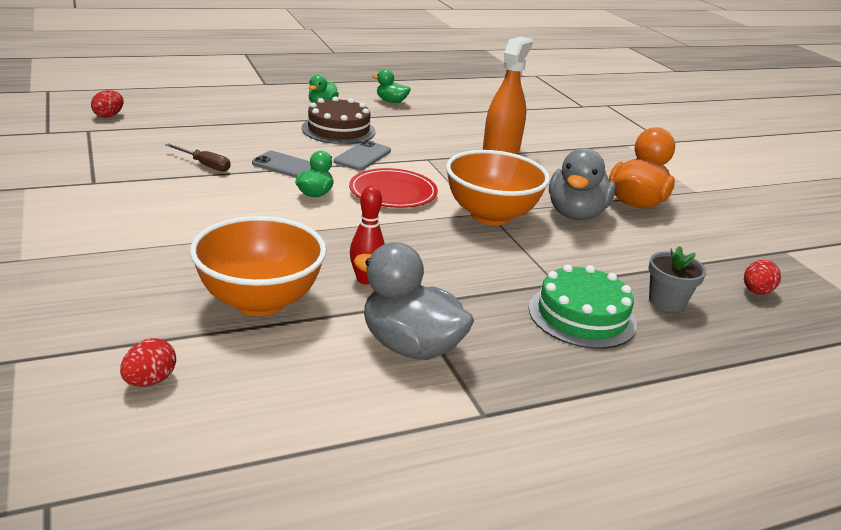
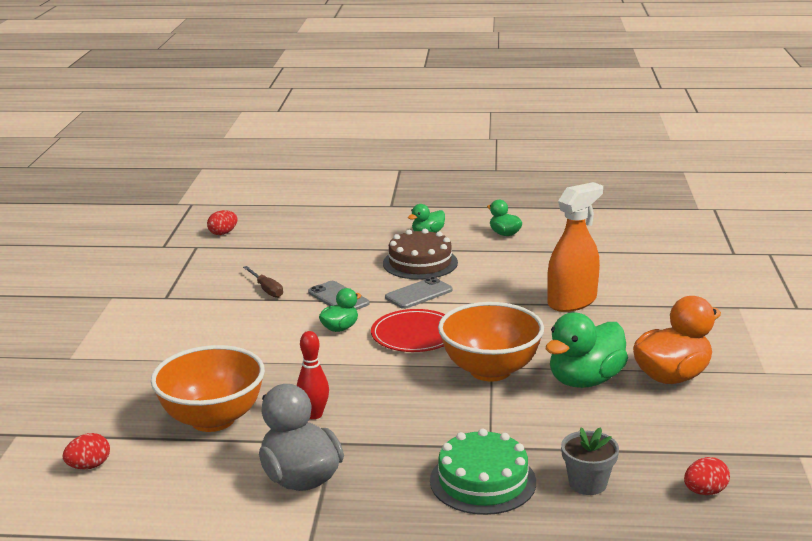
camera: 30 degrees right, 5 degrees down
grey duck [549,148,616,220] -> green duck [546,313,628,388]

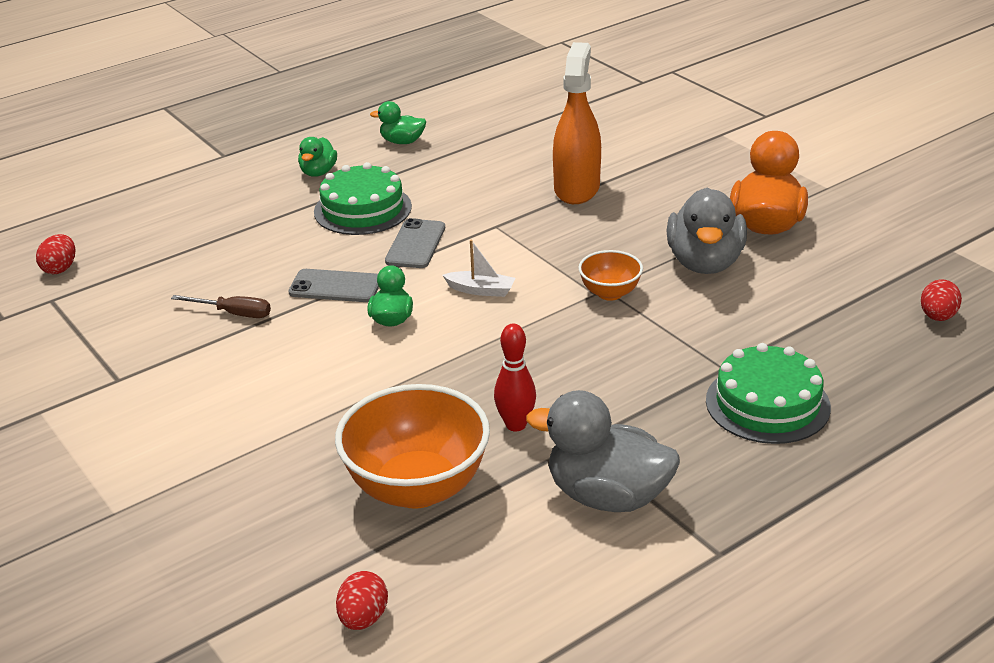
camera: 40 degrees left, 10 degrees up
red plate [371,309,445,352] -> white boat [442,240,515,297]
brown cake [383,229,458,280] -> green cake [314,162,412,235]
orange bowl [438,302,544,382] -> orange bowl [578,250,643,301], size x0.51
green duck [546,313,628,388] -> grey duck [666,188,747,274]
grey flower pot [561,427,619,495] -> none

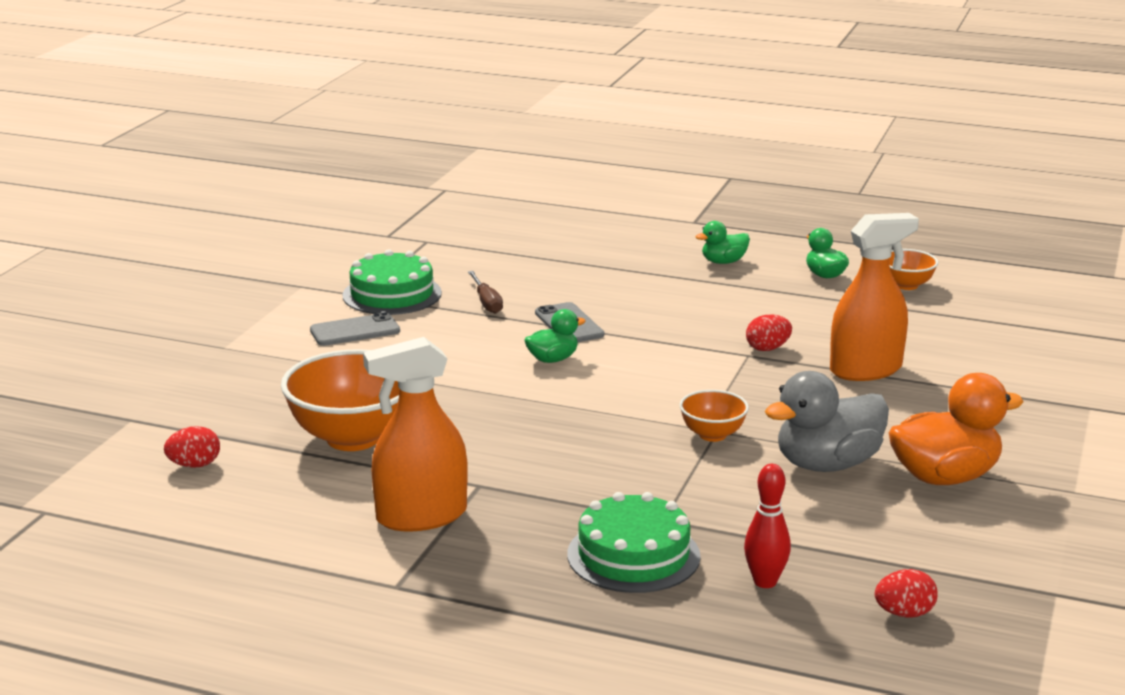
camera: 55 degrees right, 10 degrees down
red egg [36,234,75,274] -> red egg moved to [746,314,792,351]
green cake [314,162,412,235] -> green cake moved to [342,249,442,315]
grey phone [385,218,445,268] -> grey phone moved to [310,312,400,346]
white boat [442,240,515,297] -> none
red bowling pin [494,324,536,431] -> red bowling pin moved to [744,464,791,588]
grey duck [526,390,680,512] -> orange spray bottle [363,337,468,532]
none -> orange bowl [889,249,938,290]

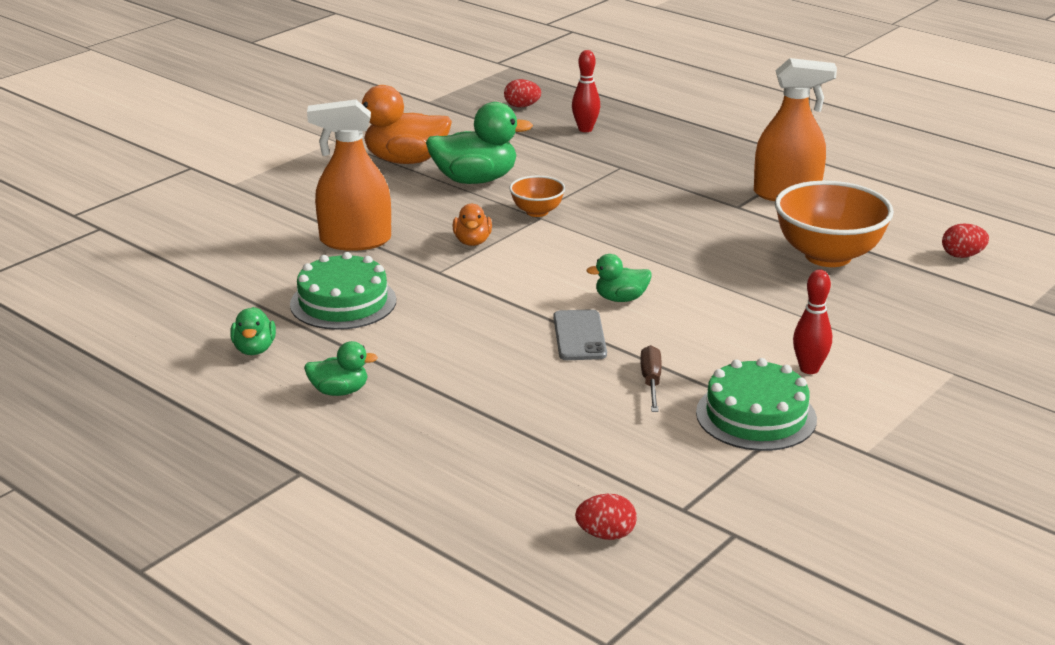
camera: 160 degrees left, 5 degrees up
grey phone [310,312,400,346] -> red bowling pin [793,270,832,374]
green cake [567,492,701,593] -> green cake moved to [290,252,396,330]
red egg [746,314,792,351] -> red egg moved to [575,494,637,540]
grey duck [765,371,889,472] -> green duck [426,102,533,184]
orange bowl [889,249,938,290] -> none
none -> orange duck [453,204,492,246]

